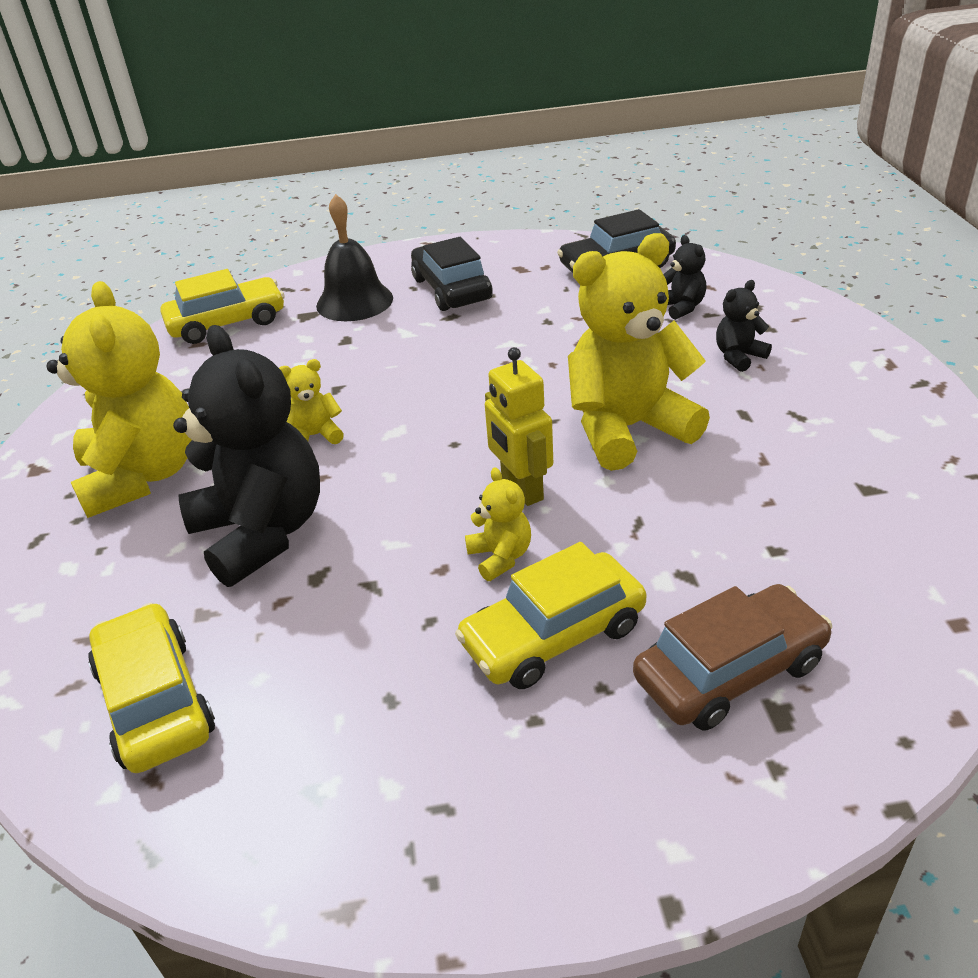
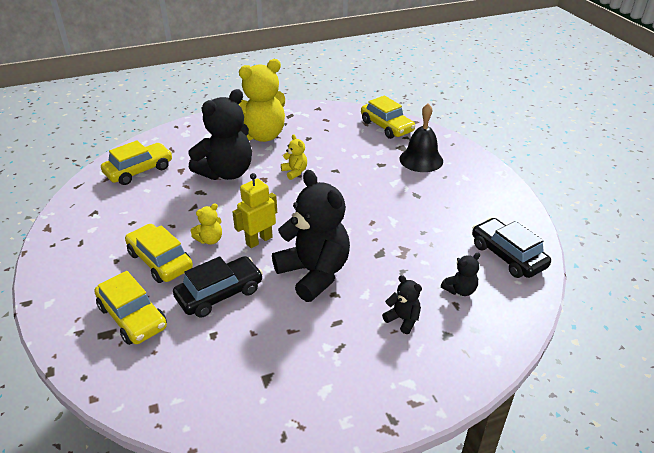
camera: 75 degrees right, 0 degrees up
black car [411,237,493,311] -> black car moved to [173,256,263,318]
yellow teddy bear [568,233,710,471] -> black teddy bear [272,170,350,302]
brown car [633,584,832,731] -> yellow car [95,271,167,345]

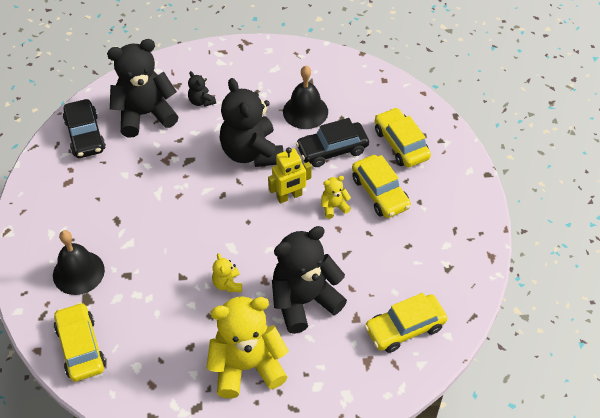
camera: 165 degrees left, 15 degrees up
black teddy bear [441,253,480,296] -> black teddy bear [107,39,178,138], size x2.29
none -> black bell [283,66,328,129]

